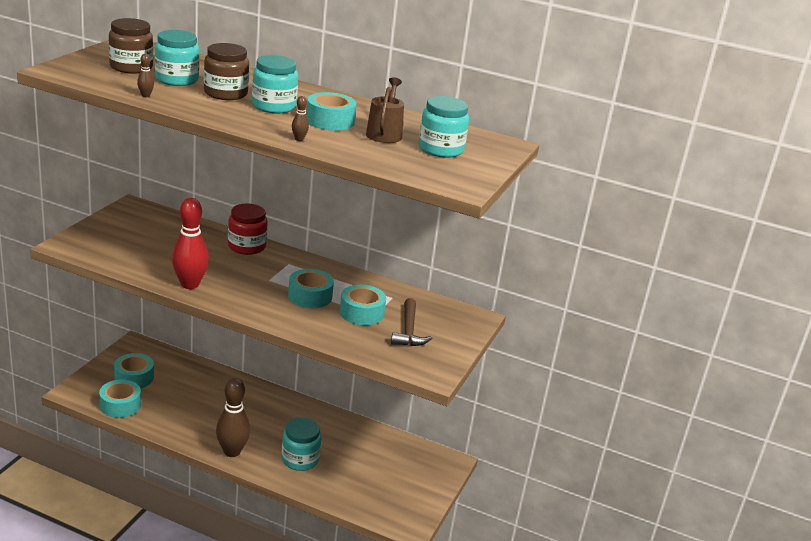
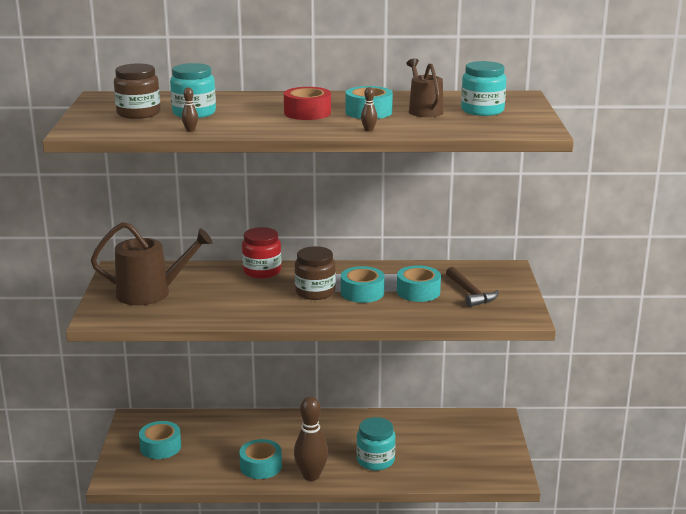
camera: 20 degrees left, 5 degrees down
turquoise tape [99,379,141,418] -> turquoise tape moved to [239,439,282,479]
red bowling pin [172,198,209,289] -> none
brown jar [204,43,249,100] -> brown jar moved to [295,246,336,300]
turquoise jar [252,55,298,113] -> red tape [284,87,331,120]
none -> brown watering can [91,222,212,305]

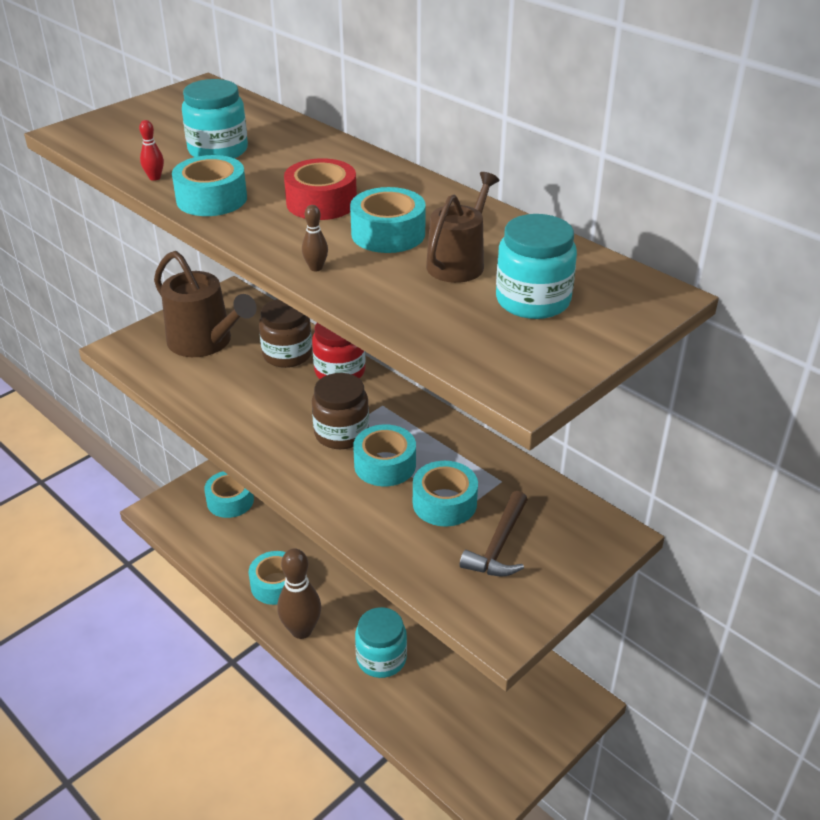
camera: 45 degrees right, 15 degrees up
brown jar [114,63,160,119] -> brown jar moved to [259,299,312,368]
brown bowling pin [182,87,198,132] -> red bowling pin [139,120,164,181]
none -> turquoise tape [172,155,247,216]

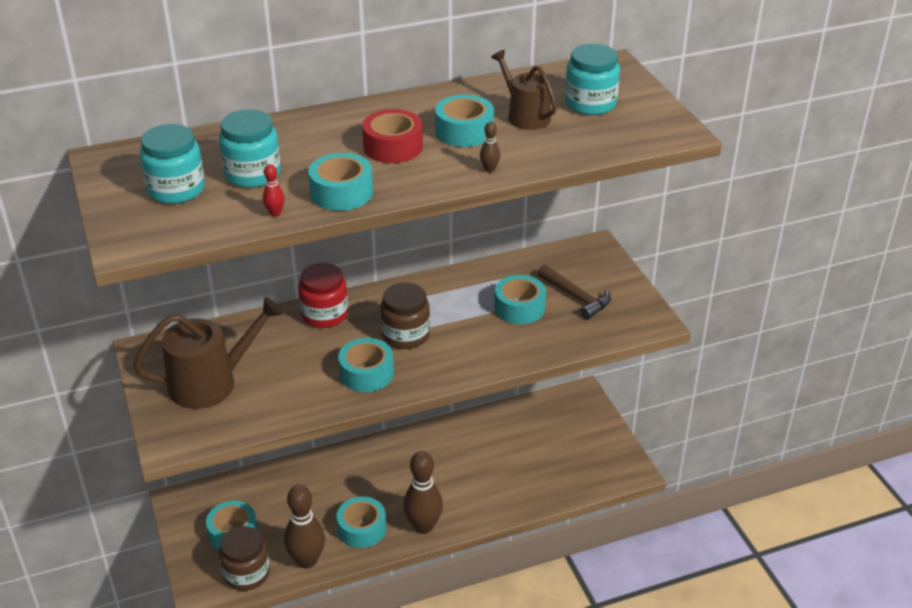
camera: 65 degrees left, 0 degrees up
brown jar [259,299,312,368] -> brown jar moved to [219,526,270,591]
turquoise tape [353,424,416,486] -> turquoise tape moved to [338,338,394,392]
turquoise jar [355,607,407,678] -> turquoise jar moved to [140,124,205,204]
none -> brown bowling pin [284,485,325,569]

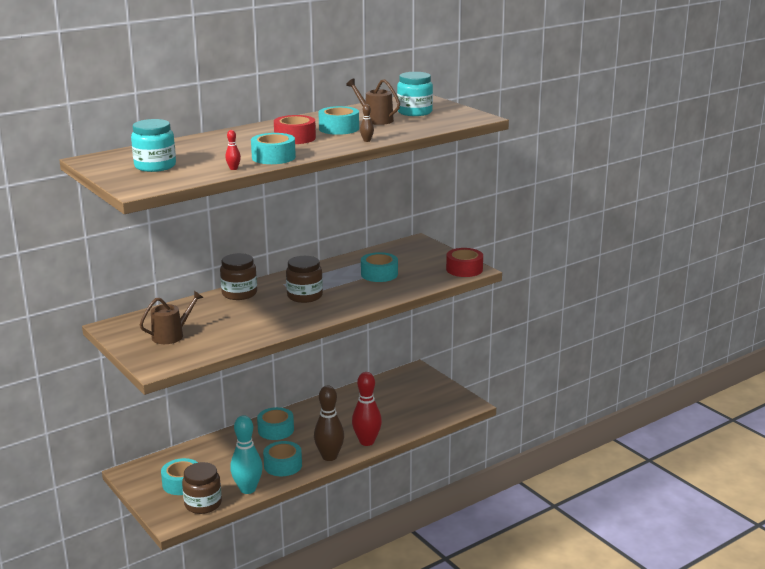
camera: 15 degrees left, 15 degrees down
brown watering can [133,297,283,409] -> brown watering can [140,291,203,344], size x0.62
turquoise jar [219,109,281,188] -> none
brown bowling pin [284,485,325,569] -> turquoise bowling pin [230,415,263,494]
red jar [298,263,348,328] -> brown jar [220,253,257,300]
turquoise tape [338,338,394,392] -> turquoise tape moved to [257,407,294,440]
brown hammer [538,265,611,320] -> none
none -> red bowling pin [352,372,382,446]
none -> red tape [446,248,483,277]

